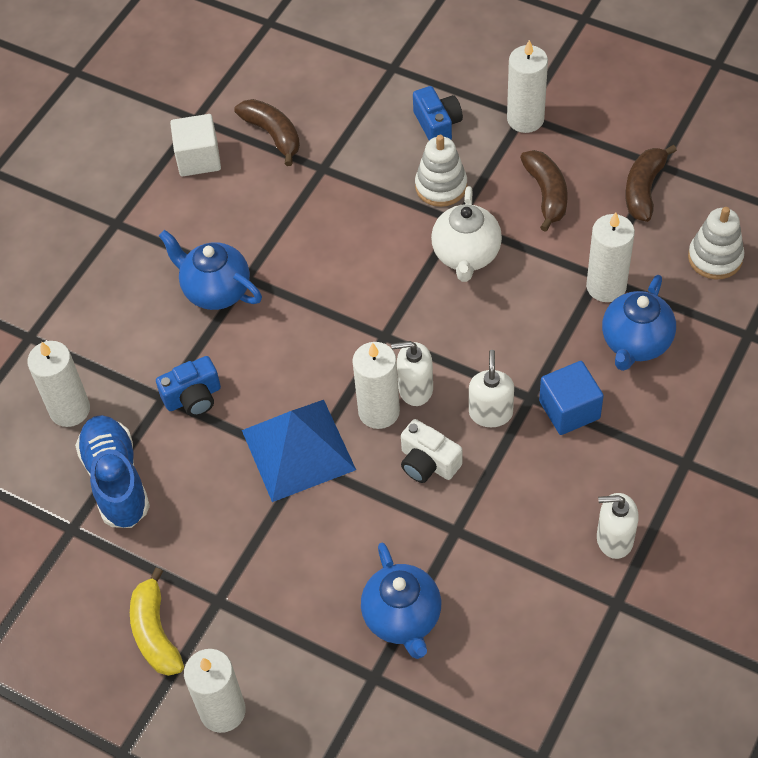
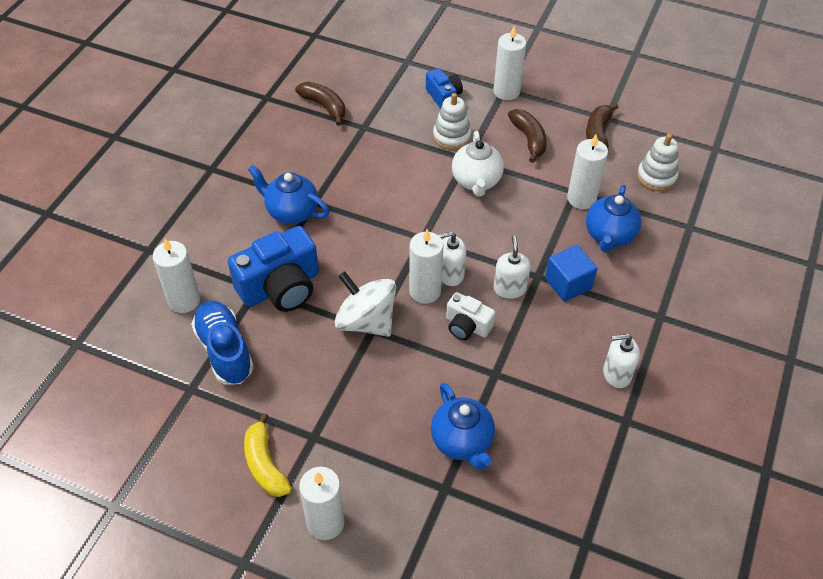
camera: 10 degrees left, 5 degrees down
blue camera [156,356,221,417] -> blue camera [228,226,319,312], size x1.83
white cube [170,114,221,176] -> none
blue pyramid [242,400,356,502] -> white spinning top [335,271,396,337]

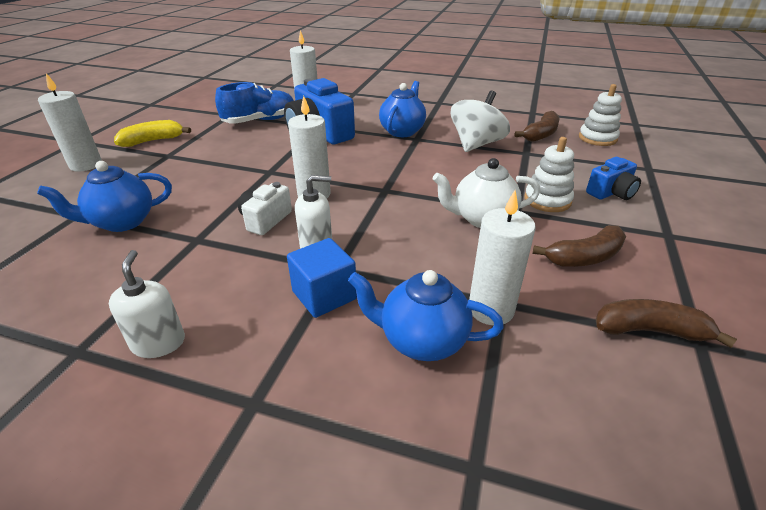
camera: 85 degrees right, 15 degrees down
white spinning top [335,271,396,337] -> white spinning top moved to [450,90,510,152]
white soap dispenser [437,231,466,286] -> none
white candle [493,26,526,100] -> none
white stacking toy [637,134,678,191] -> white stacking toy moved to [579,84,622,146]

